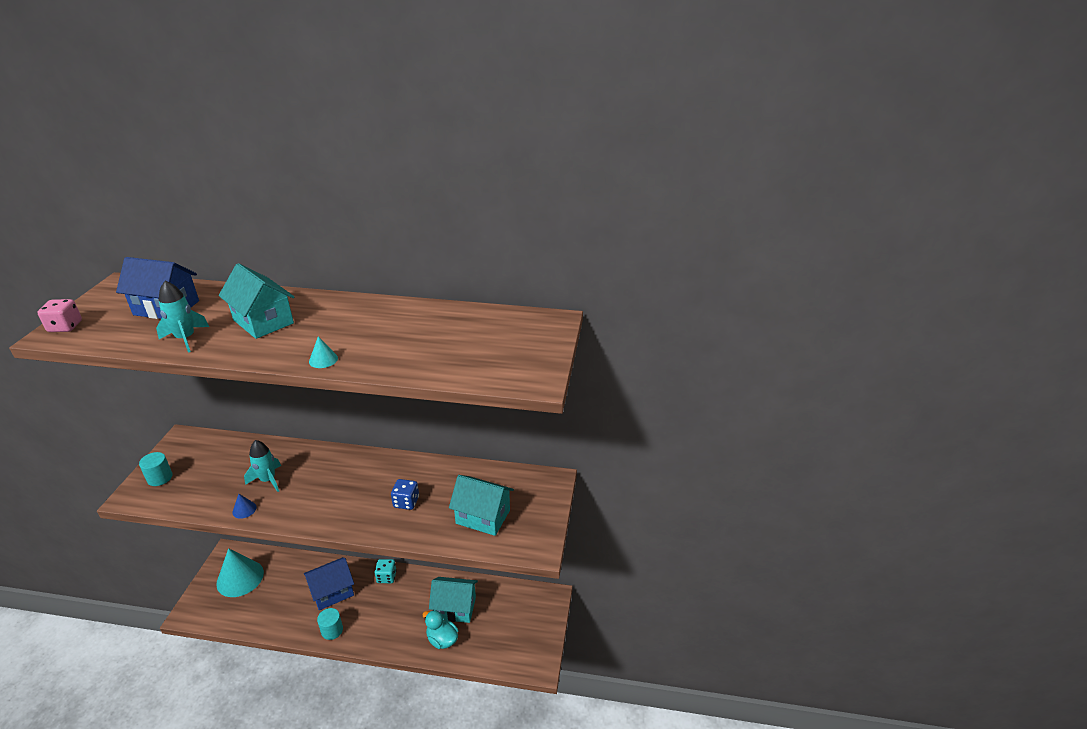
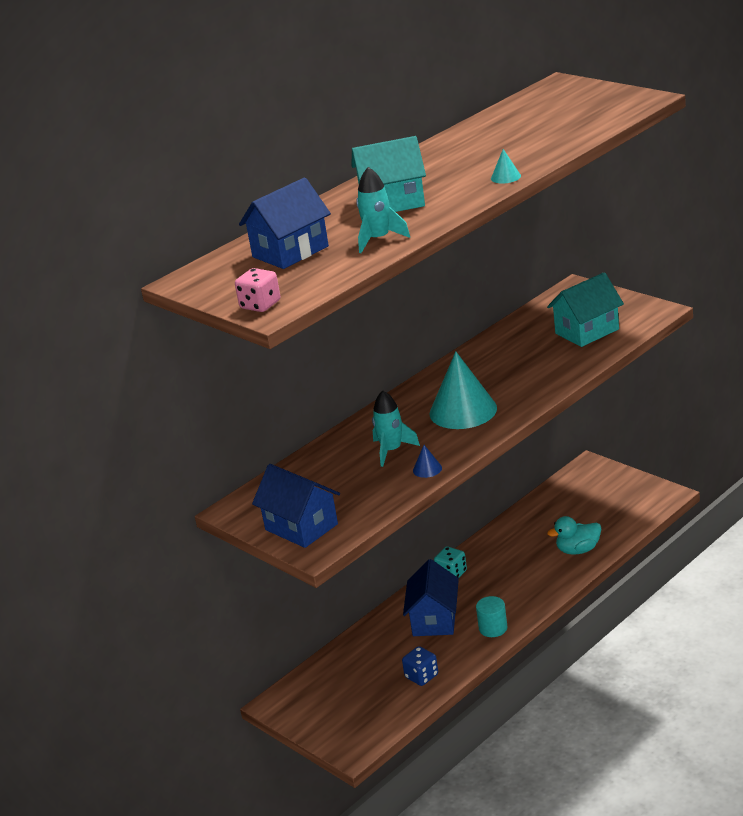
camera: 50 degrees left, 5 degrees down
turquoise cylinder [139,452,173,486] -> blue house [252,464,340,548]
turquoise cone [216,548,264,597] -> turquoise cone moved to [429,351,497,429]
blue dice [391,479,419,510] -> blue dice moved to [402,646,438,686]
turquoise house [429,577,478,623] -> none

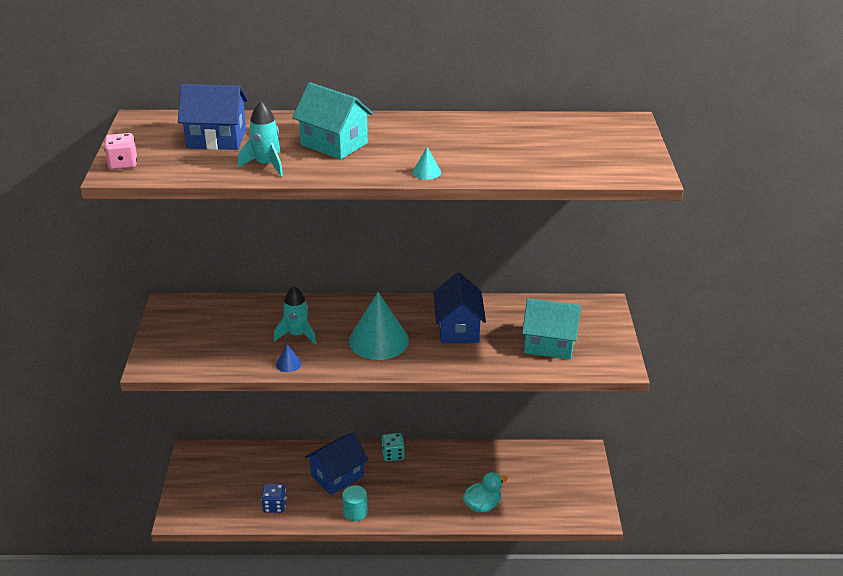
camera: 40 degrees right, 5 degrees up
blue house [252,464,340,548] -> blue house moved to [433,272,486,343]
turquoise duck [547,516,601,555] -> turquoise duck turned 120 degrees clockwise [463,472,507,513]

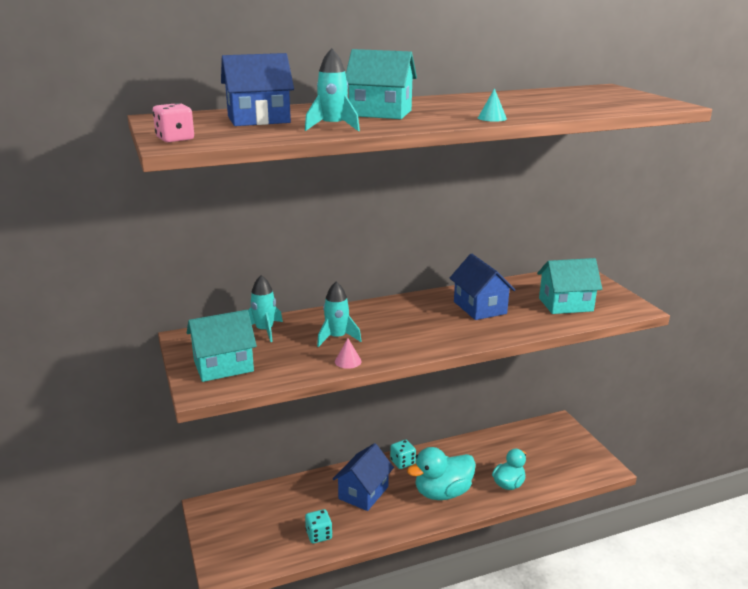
camera: 20 degrees left, 10 degrees down
blue dice [261,484,287,513] -> turquoise dice [305,509,332,544]
blue cone [276,344,302,372] -> pink cone [335,338,362,369]
turquoise cylinder [342,485,368,521] -> none
turquoise cone [349,292,409,360] -> none
none -> turquoise house [187,310,257,382]
none -> turquoise rocket [248,275,283,342]
none -> turquoise duck [407,447,476,500]

